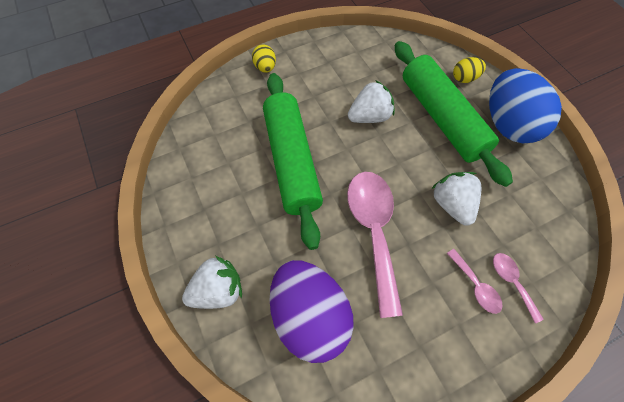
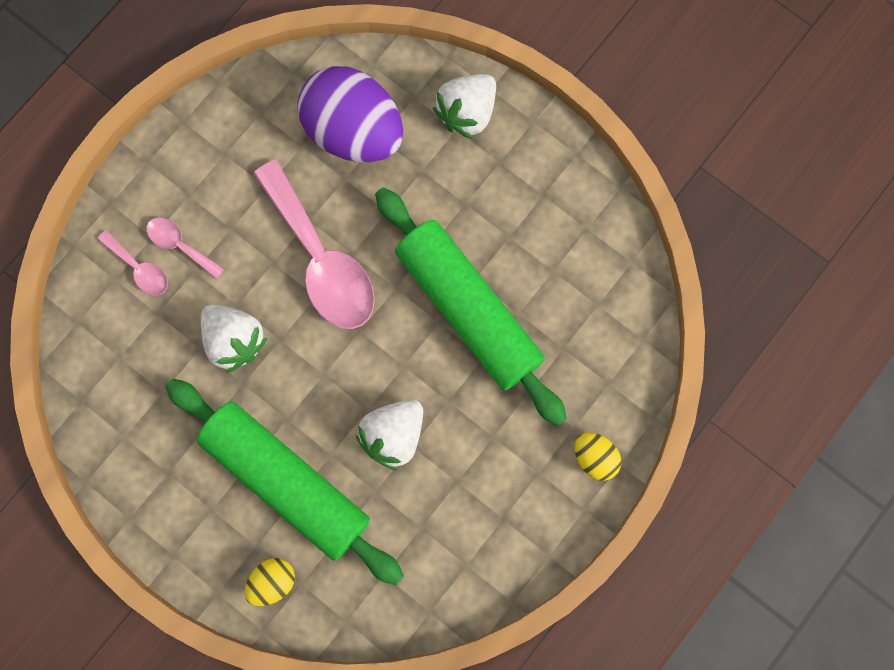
camera: 155 degrees right, 15 degrees up
blue egg [489,68,562,143] -> none

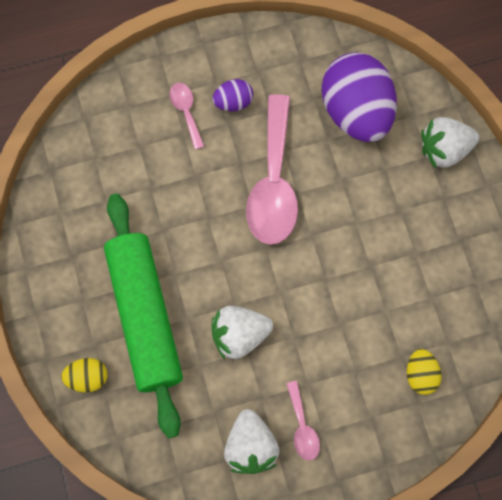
camera: 35 degrees right, 5 degrees down
pink spoon [97,230,168,296] -> pink spoon moved to [286,381,320,461]
white strawberry [201,304,267,373] -> white strawberry moved to [224,409,280,474]
green rolling pin [375,188,567,426] -> none
yellow egg [575,432,621,481] -> yellow egg moved to [407,349,442,395]
none -> purple egg [212,79,253,112]

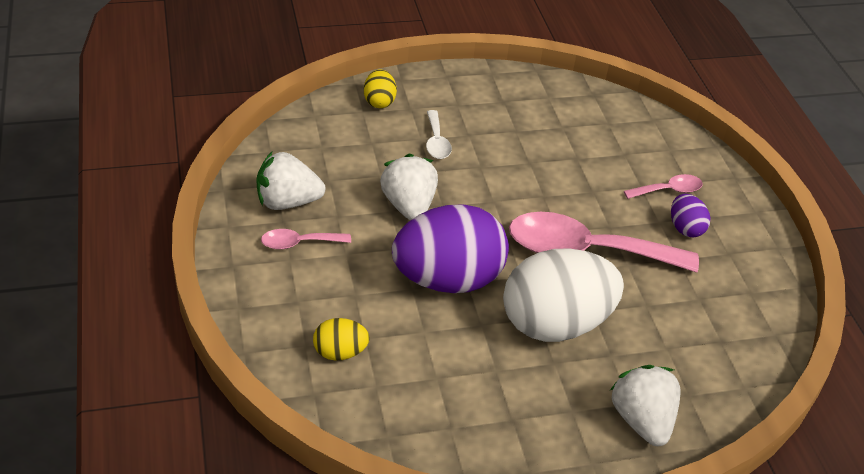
camera: 90 degrees right, 30 degrees down
green rolling pin [104,194,183,438] -> white spoon [426,110,452,159]
purple egg [322,52,397,142] -> purple egg moved to [392,205,509,293]
none -> white egg [503,248,624,342]

